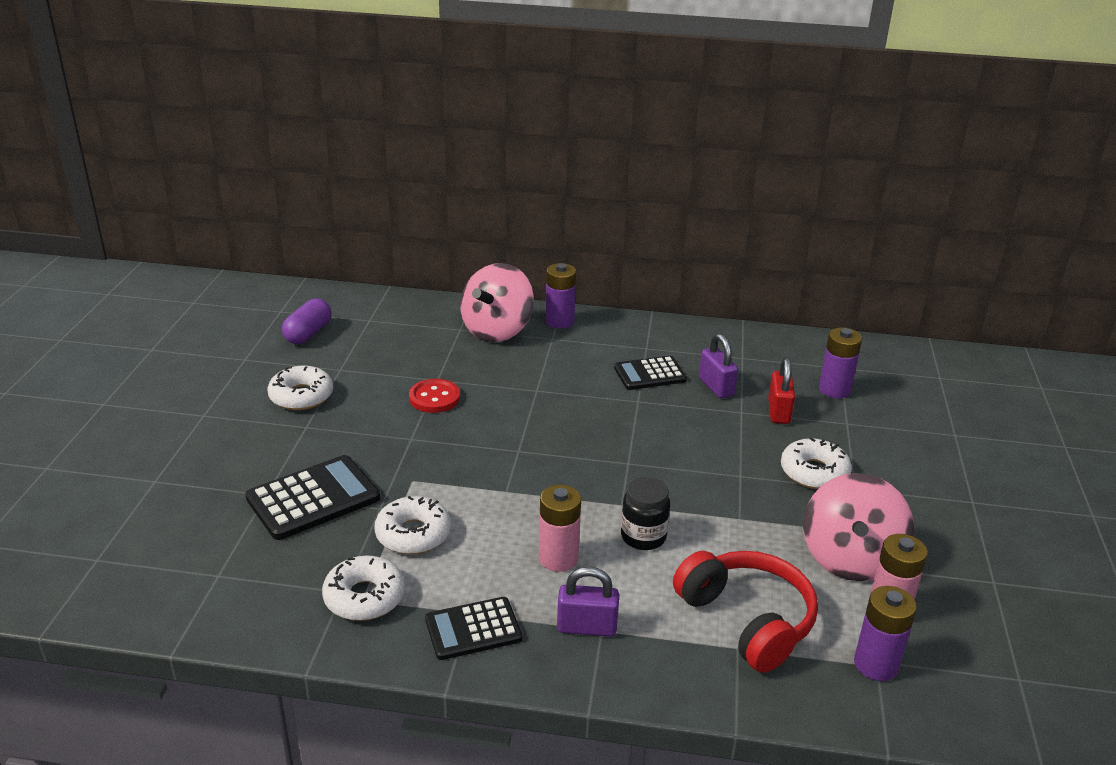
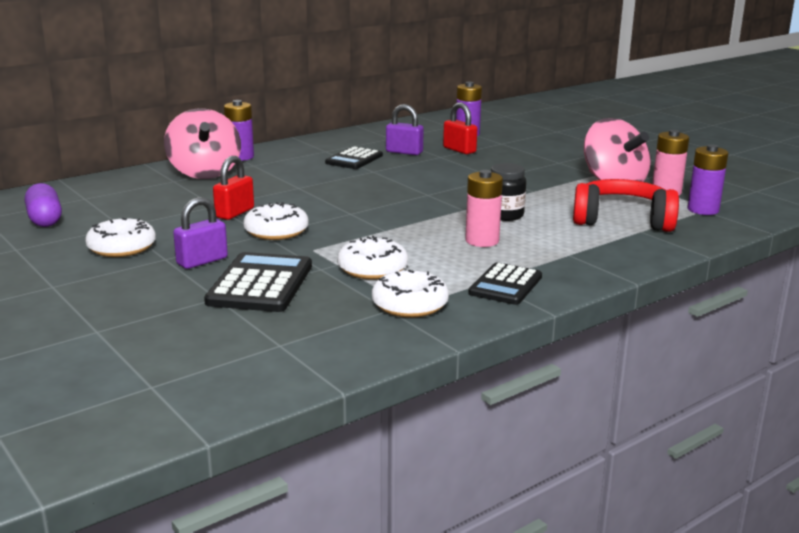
camera: 45 degrees left, 10 degrees down
red button [409,379,460,413] -> red padlock [213,156,254,220]
purple padlock [557,567,619,637] -> purple padlock moved to [173,197,228,269]
white donut [781,438,852,489] -> white donut moved to [243,202,308,240]

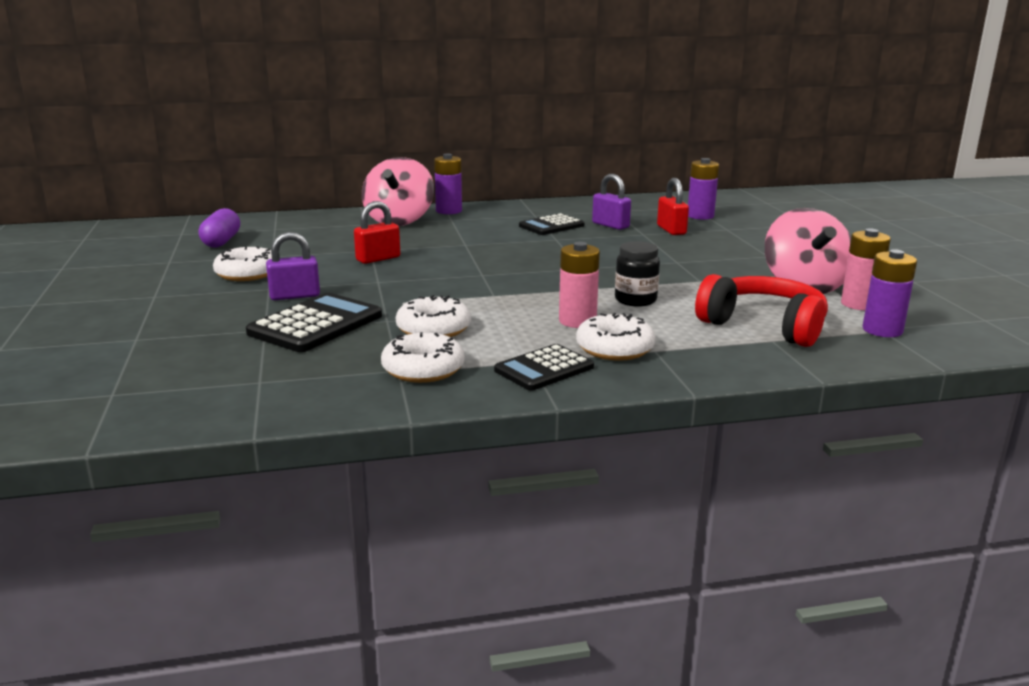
camera: 25 degrees right, 0 degrees up
white donut [243,202,308,240] -> white donut moved to [576,313,655,361]

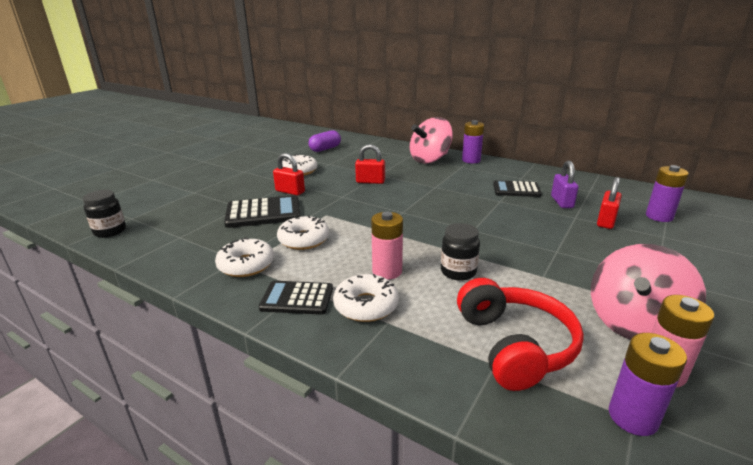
camera: 45 degrees right, 5 degrees up
purple padlock [266,232,320,300] -> red padlock [273,153,305,195]
none -> black jar [83,190,126,238]

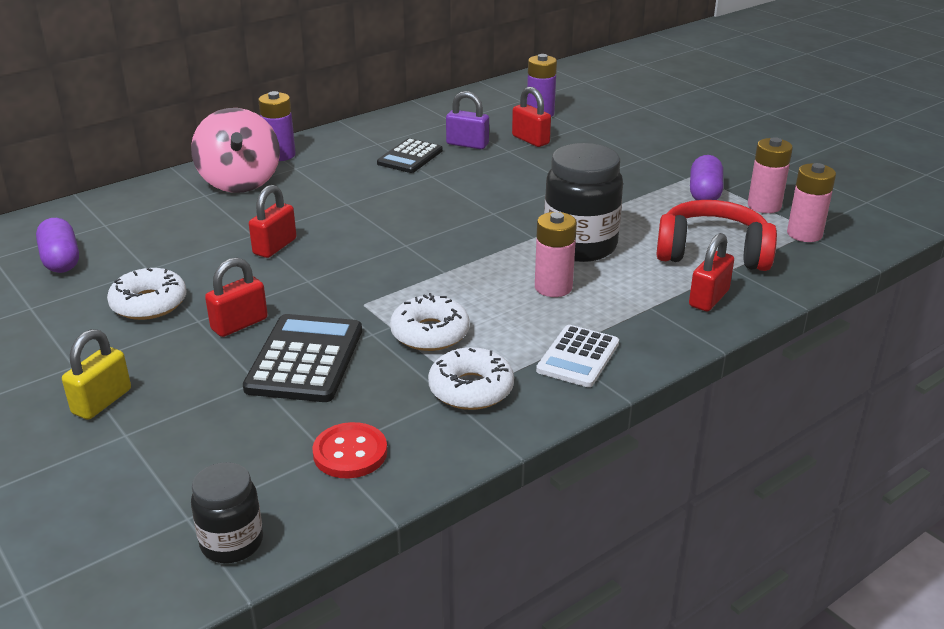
camera: 70 degrees left, 5 degrees up
black calculator [259,281,333,315] -> white calculator [536,325,619,387]
white donut [333,274,399,322] -> none
black jar [441,223,480,281] -> black jar [544,143,623,262], size x1.74
pink spinning top [591,244,706,340] -> purple capsule [690,155,723,200]
purple battery [609,333,687,436] -> pink battery [787,163,836,242]
none -> yellow padlock [62,329,131,420]
none -> red button [312,422,387,478]
none -> red padlock [689,233,734,311]

